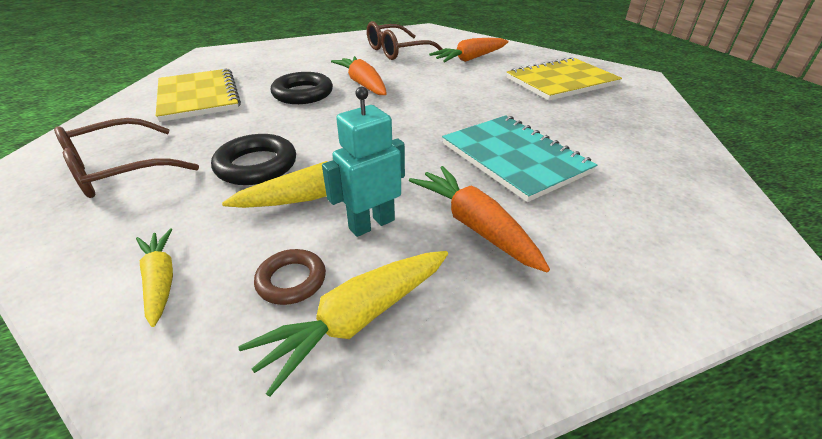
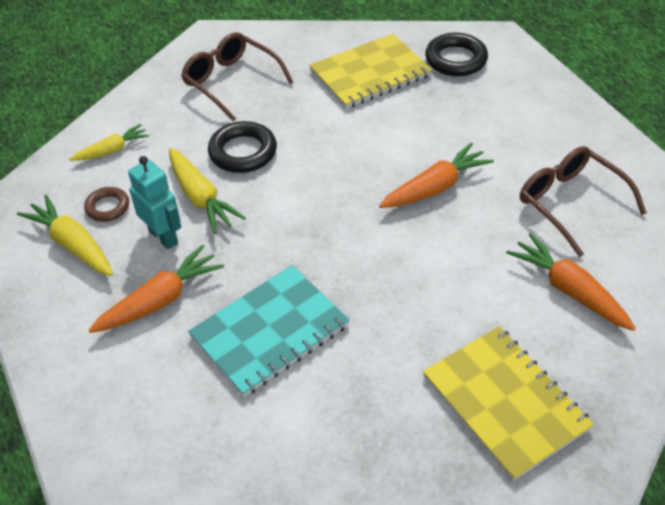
camera: 85 degrees right, 10 degrees up
black ring [271,72,333,104] -> black ring moved to [425,33,488,76]

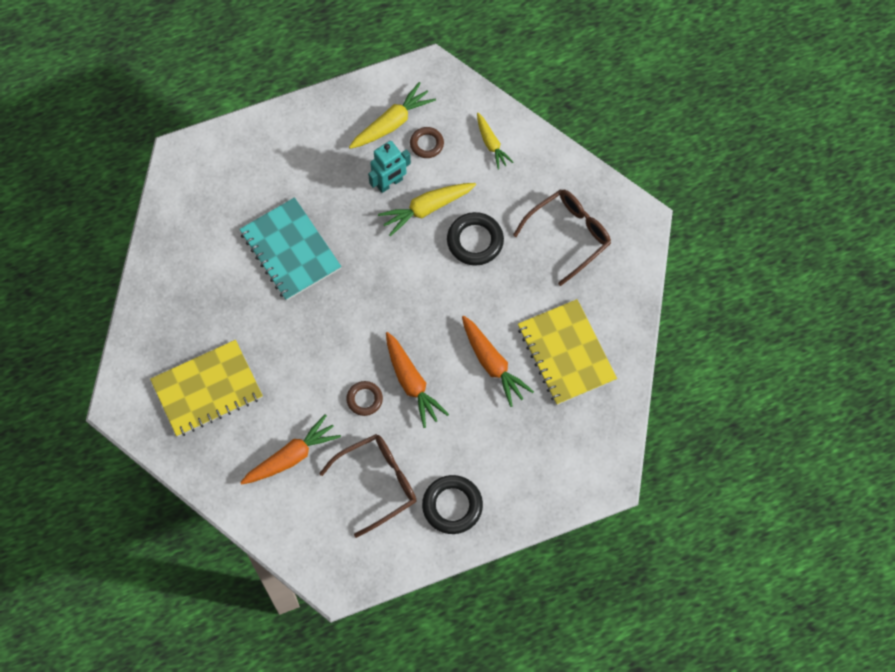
camera: 95 degrees right, 20 degrees up
orange carrot [88,245,224,333] -> orange carrot moved to [462,316,534,407]
black ring [425,33,488,76] -> black ring moved to [422,475,483,534]
none -> brown ring [346,381,383,416]

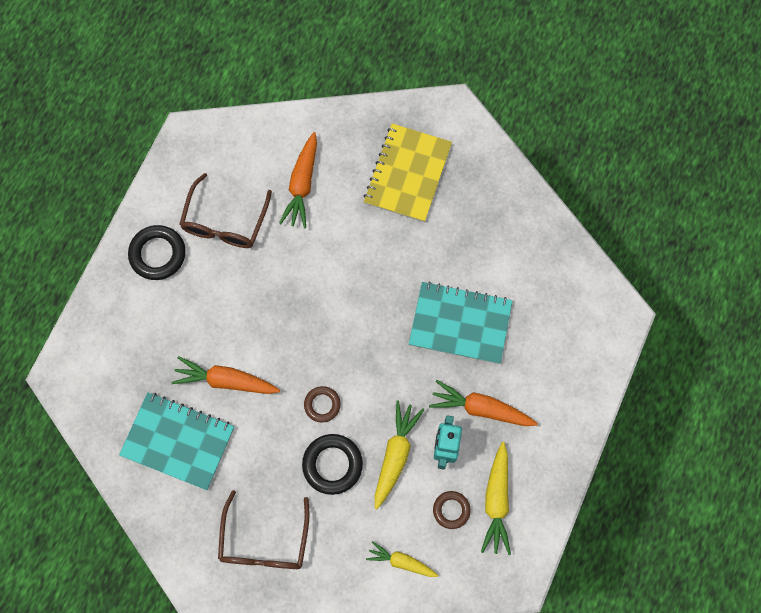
camera: 135 degrees right, 5 degrees up
brown ring [346,381,383,416] -> brown ring moved to [304,386,341,423]
orange carrot [386,332,449,428] -> orange carrot moved to [429,380,538,426]
yellow notebook [518,299,617,405] -> turquoise notebook [119,392,234,490]

